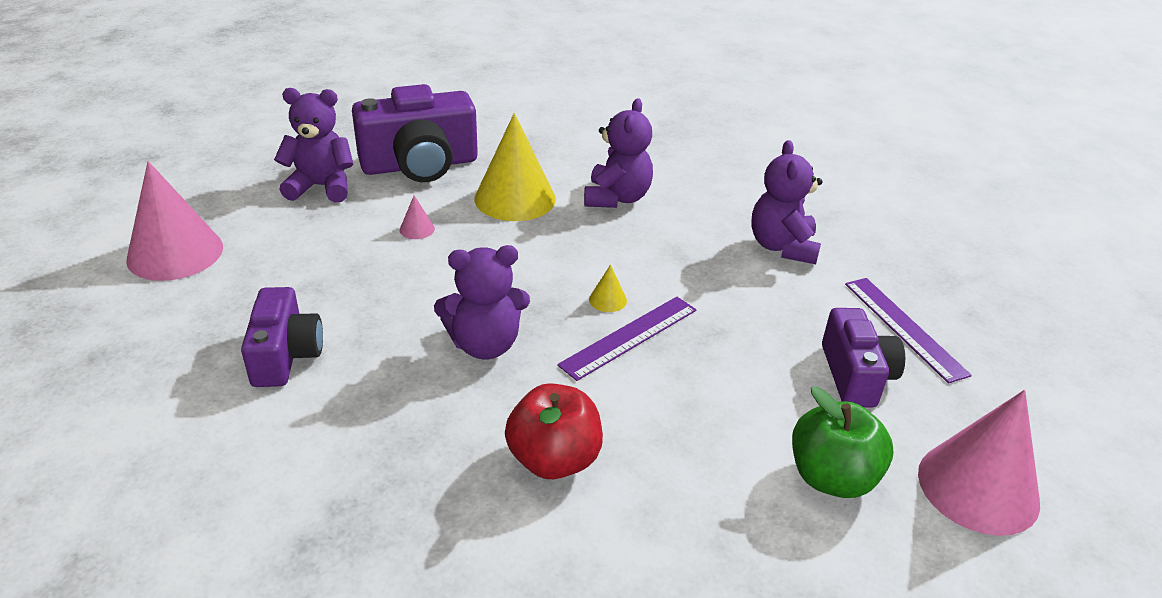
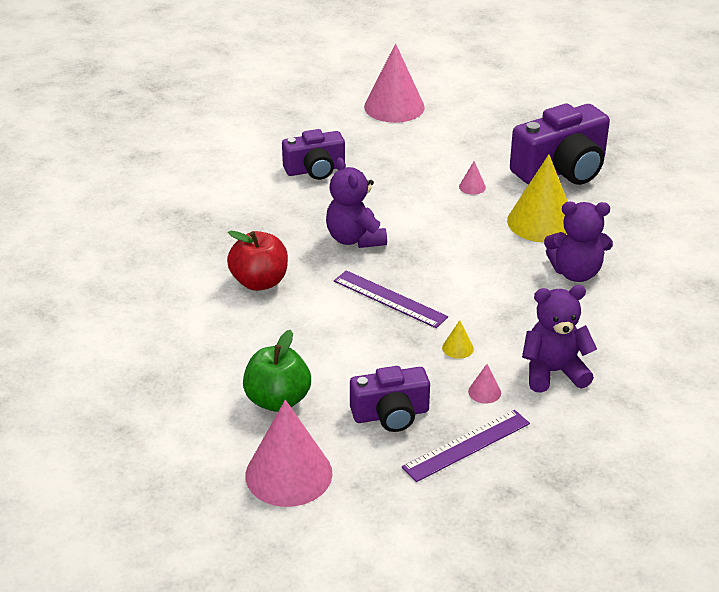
camera: 80 degrees right, 0 degrees up
purple teddy bear [274,88,354,203] -> none
purple camera [352,84,478,182] -> purple camera turned 90 degrees counterclockwise [510,104,610,185]
yellow cone [589,265,627,312] -> yellow cone moved to [442,320,474,359]
none -> pink cone [468,364,501,403]

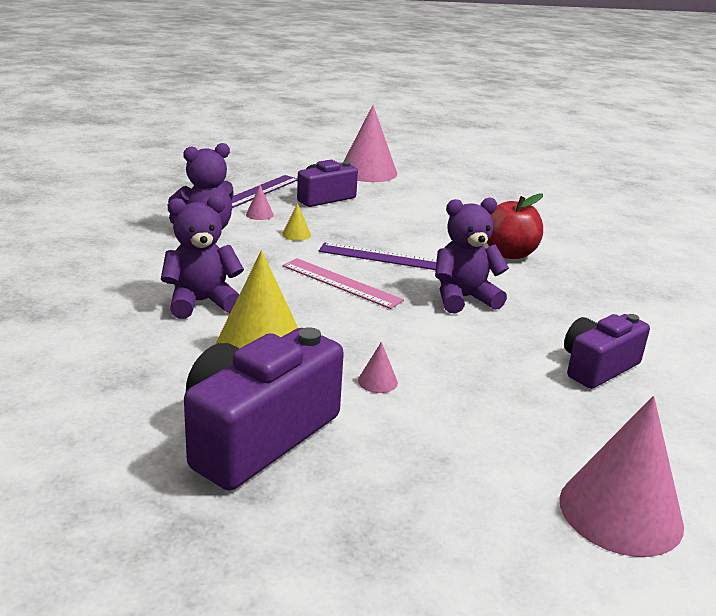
camera: 155 degrees right, 10 degrees down
green apple [243,330,311,412] -> none
purple teddy bear [326,158,387,248] -> purple teddy bear turned 60 degrees counterclockwise [435,198,509,313]
none -> pink ruler [282,258,404,309]

